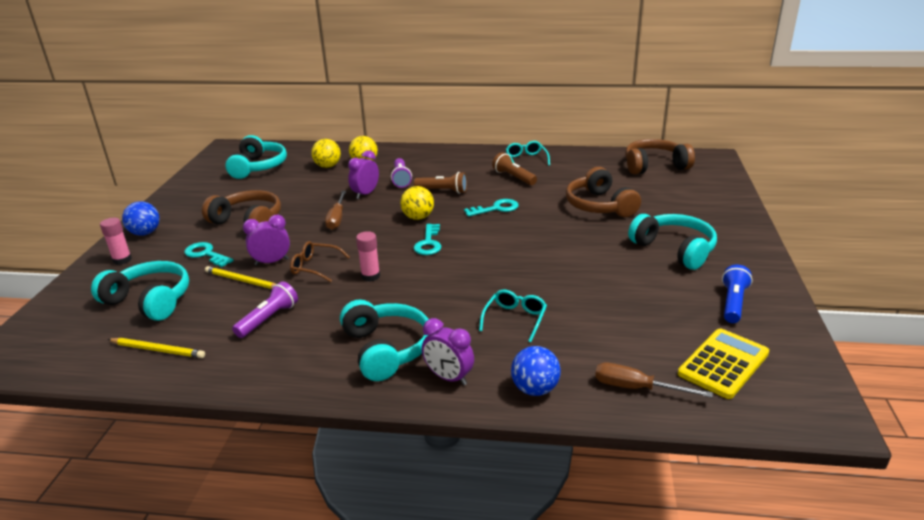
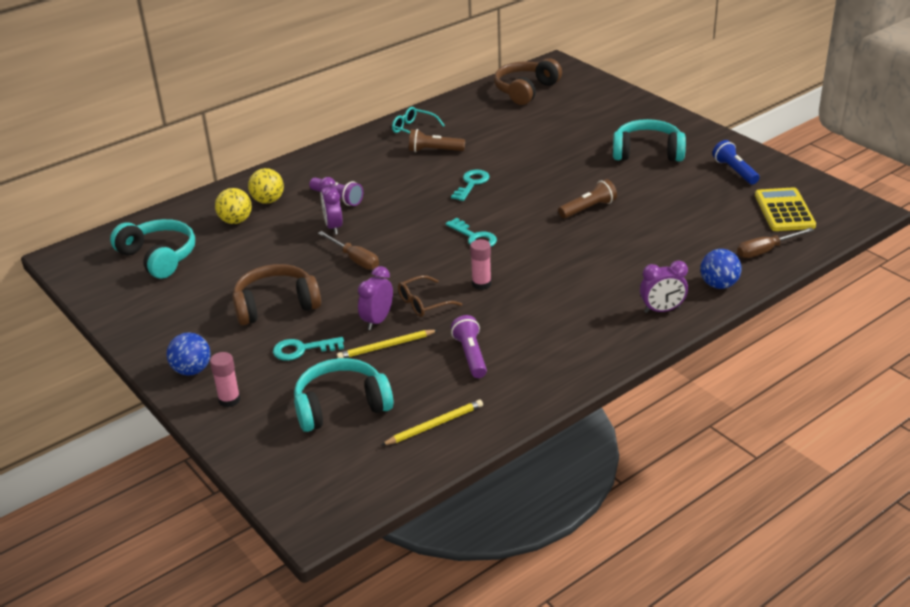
camera: 45 degrees left, 5 degrees up
turquoise headphones [340,299,429,381] -> none
yellow ball [400,186,434,220] -> none
brown flashlight [414,172,467,194] -> brown flashlight moved to [558,179,617,218]
turquoise glasses [479,289,547,342] -> none
brown headphones [566,167,641,217] -> none

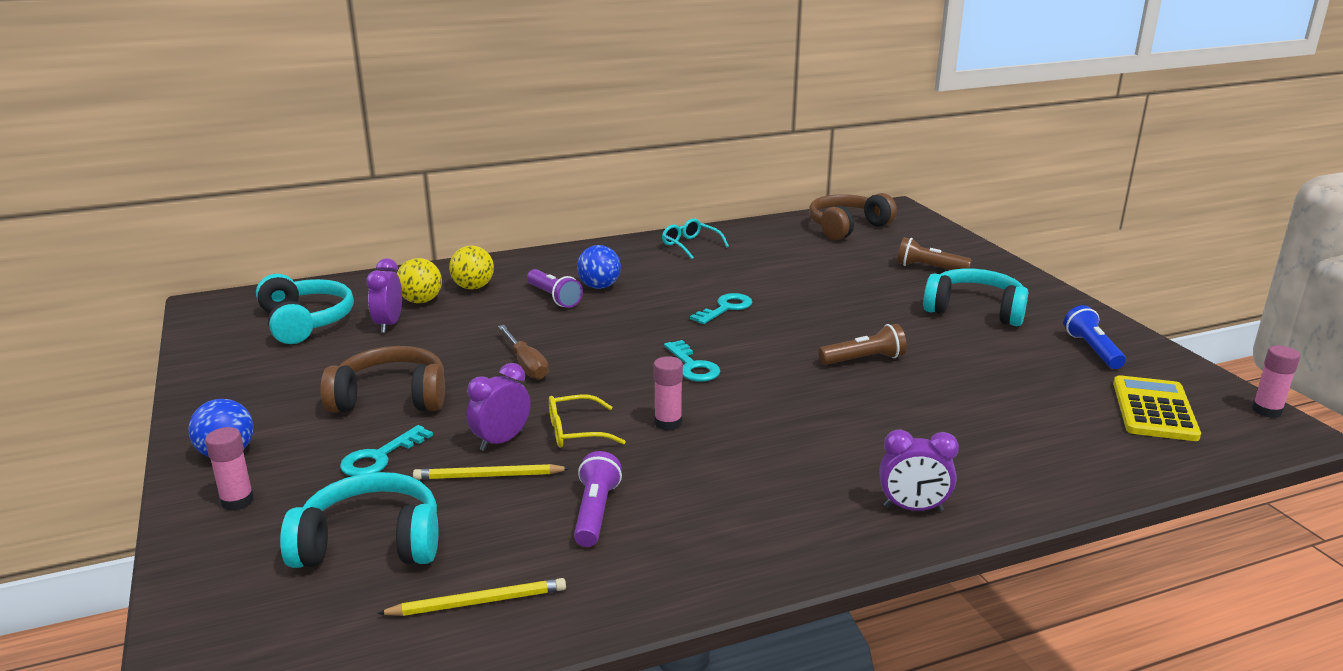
camera: 15 degrees right, 10 degrees down
turquoise key [273,337,344,361] -> turquoise key turned 60 degrees counterclockwise [340,425,433,476]
purple clock [319,177,343,235] -> purple clock moved to [366,258,402,333]
brown glasses [398,275,462,317] -> yellow glasses [549,394,626,448]
brown flashlight [409,129,465,152] -> brown flashlight moved to [897,237,972,270]
blue ball [700,249,742,289] -> blue ball moved to [577,245,621,289]
brown screwdriver [737,227,814,258] -> none
none -> pink glue stick [1252,345,1300,418]

